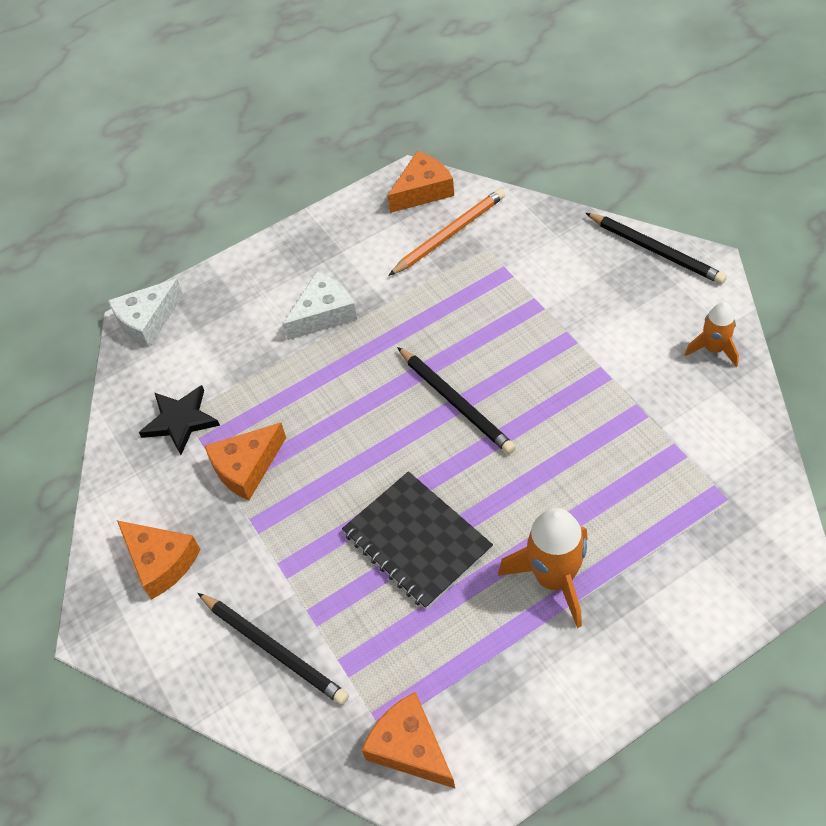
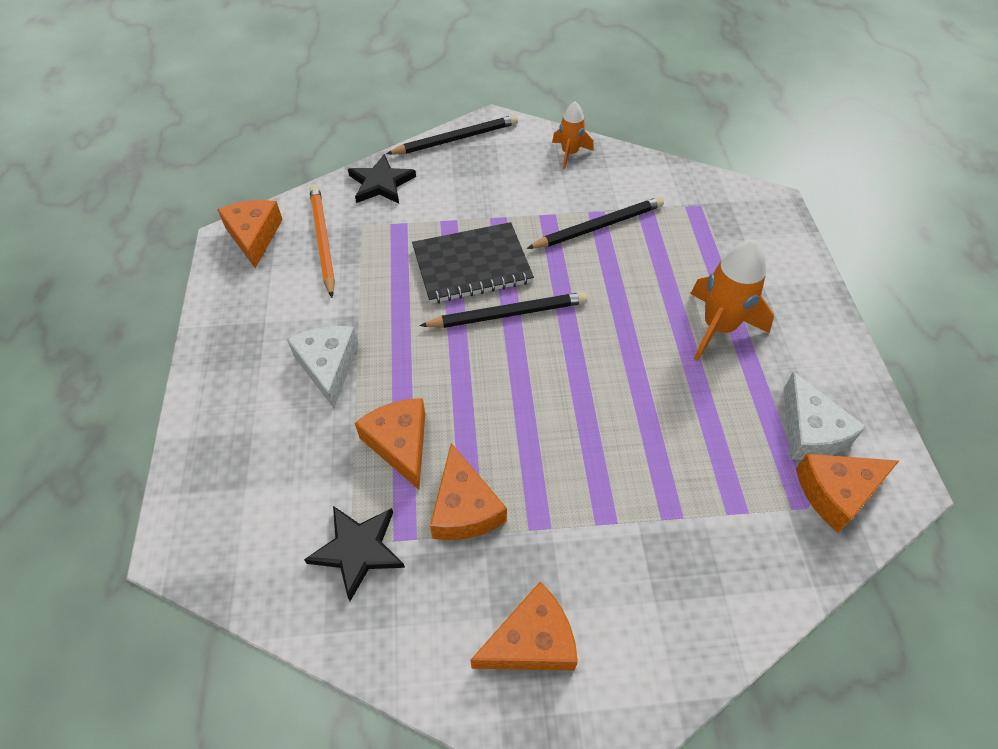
camera: 70 degrees left, 0 degrees up
white cheese [108,278,184,347] -> white cheese moved to [784,372,866,460]
black pencil [198,593,349,705] -> black pencil moved to [527,196,664,249]
black notebook [342,471,493,609] -> black notebook moved to [412,222,534,304]
none -> black star [348,154,416,204]
none -> orange cheese [355,398,425,490]

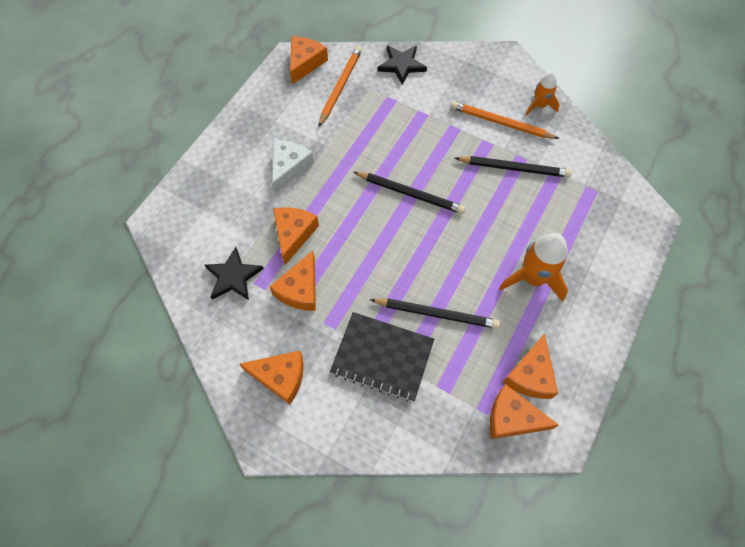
camera: 35 degrees right, 10 degrees up
black pencil [386,115,518,155] -> black pencil moved to [370,298,500,329]
black notebook [412,222,534,304] -> black notebook moved to [330,312,434,402]
white cheese [784,372,866,460] -> orange cheese [503,333,558,399]
none -> orange pencil [451,101,559,139]

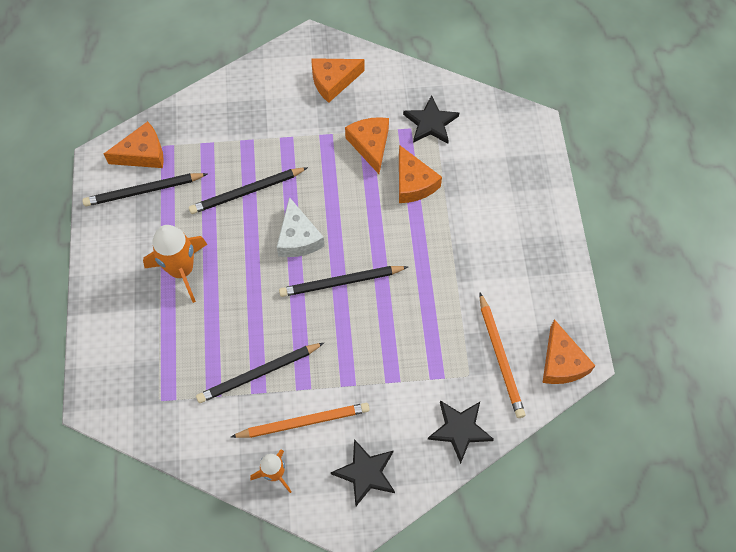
camera: 145 degrees right, 0 degrees up
white cheese [272,140,314,194] -> white cheese moved to [277,197,325,257]
black notebook [330,312,434,402] -> none
orange cheese [503,333,558,399] -> black pencil [82,173,207,206]
none -> black star [331,439,395,506]

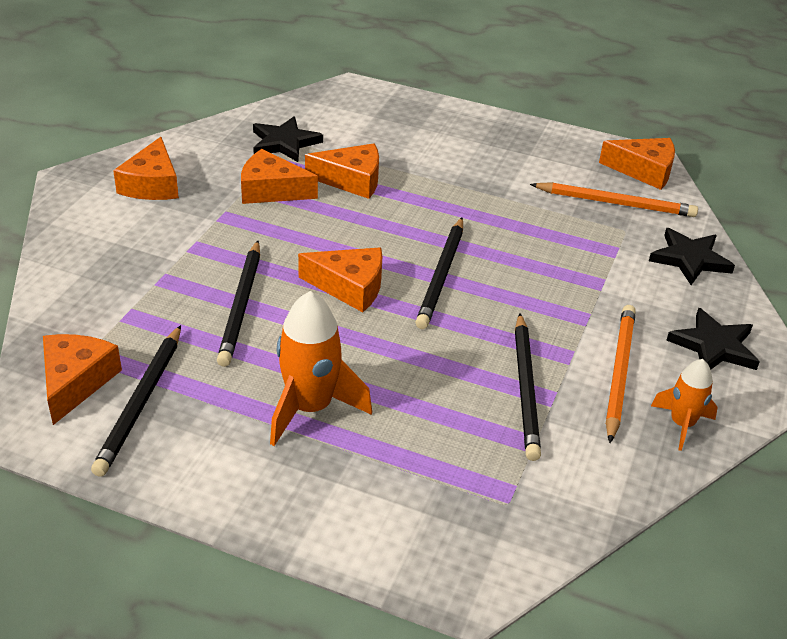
camera: 65 degrees left, 25 degrees down
white cheese [277,197,325,257] -> orange cheese [298,247,382,312]

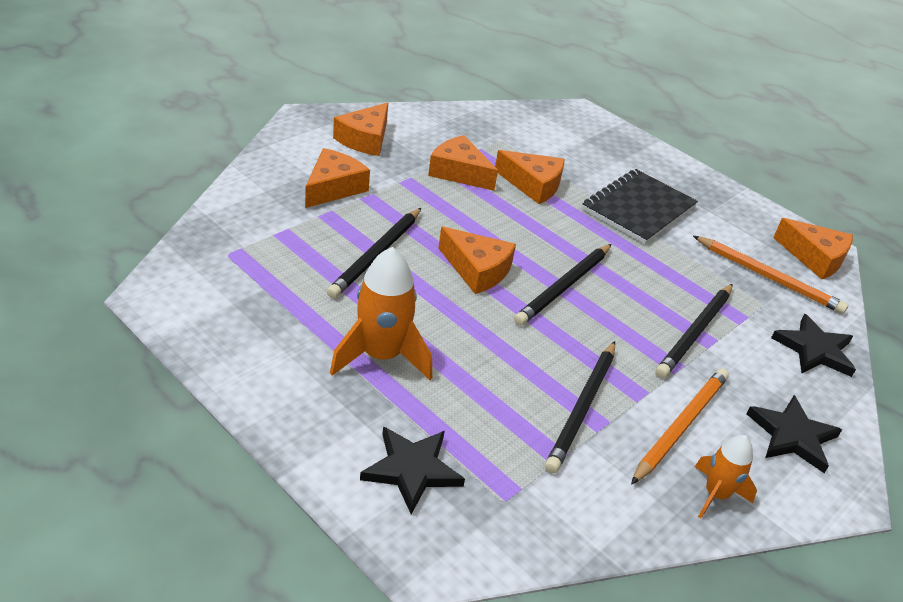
camera: 20 degrees right, 0 degrees up
orange cheese [43,334,122,425] -> orange cheese moved to [305,148,370,208]
black pencil [91,325,181,477] -> black pencil moved to [656,284,733,378]
black star [253,116,323,162] -> black star moved to [360,427,465,514]
none -> black notebook [582,169,698,244]

